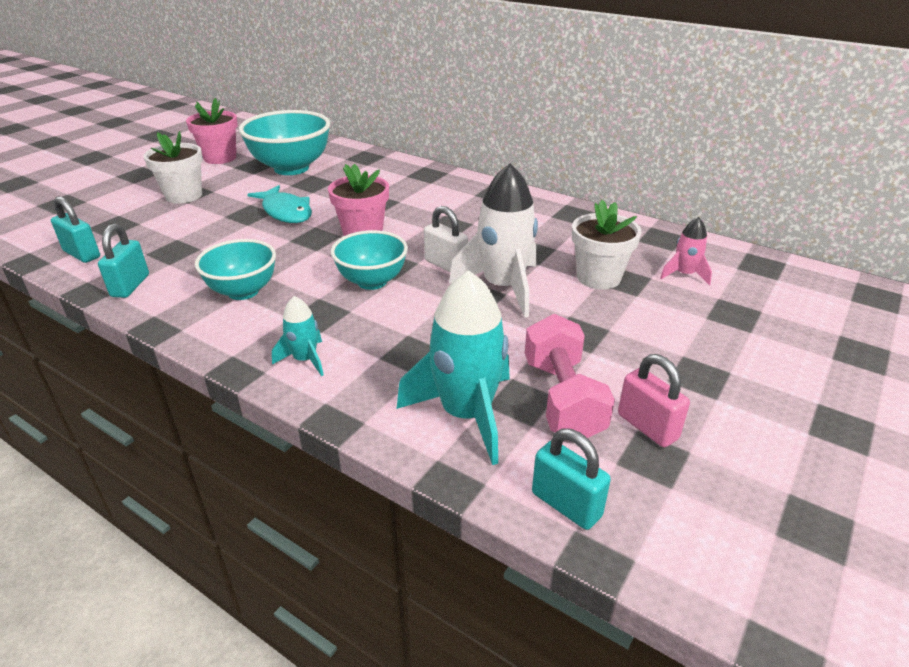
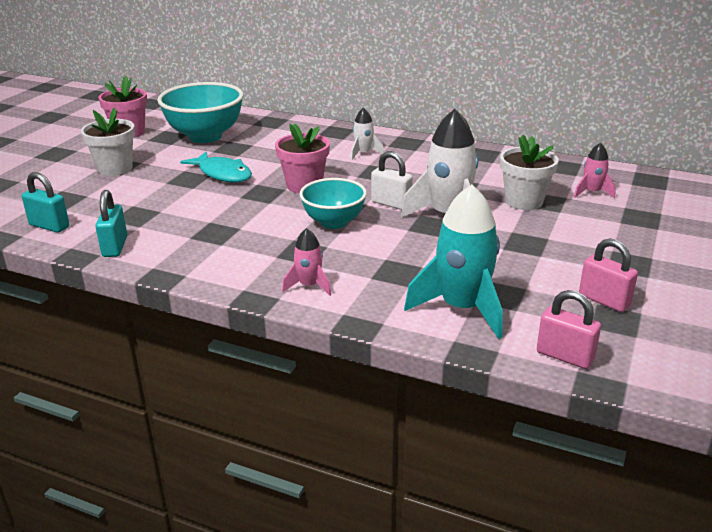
camera: 10 degrees left, 5 degrees down
turquoise bowl [195,239,276,300] -> none
turquoise rocket [272,296,324,376] -> pink rocket [282,228,331,296]
pink dumbbell [525,314,615,438] -> none
turquoise padlock [532,428,611,530] -> pink padlock [537,290,601,369]
none -> white rocket [351,107,384,160]

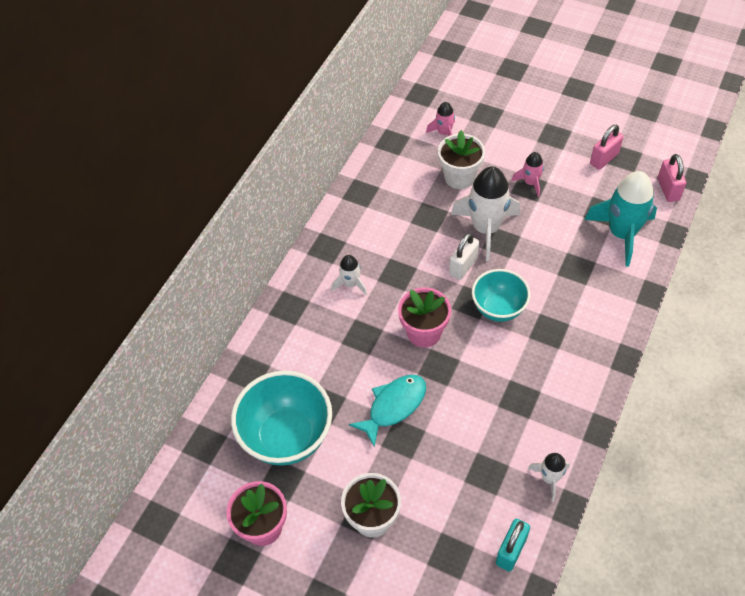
camera: 85 degrees left, 25 degrees up
turquoise padlock [95,190,127,257] -> white rocket [528,453,570,501]
pink rocket [282,228,331,296] -> pink rocket moved to [511,152,544,197]
pink padlock [537,290,601,369] -> pink padlock turned 45 degrees counterclockwise [658,154,686,202]

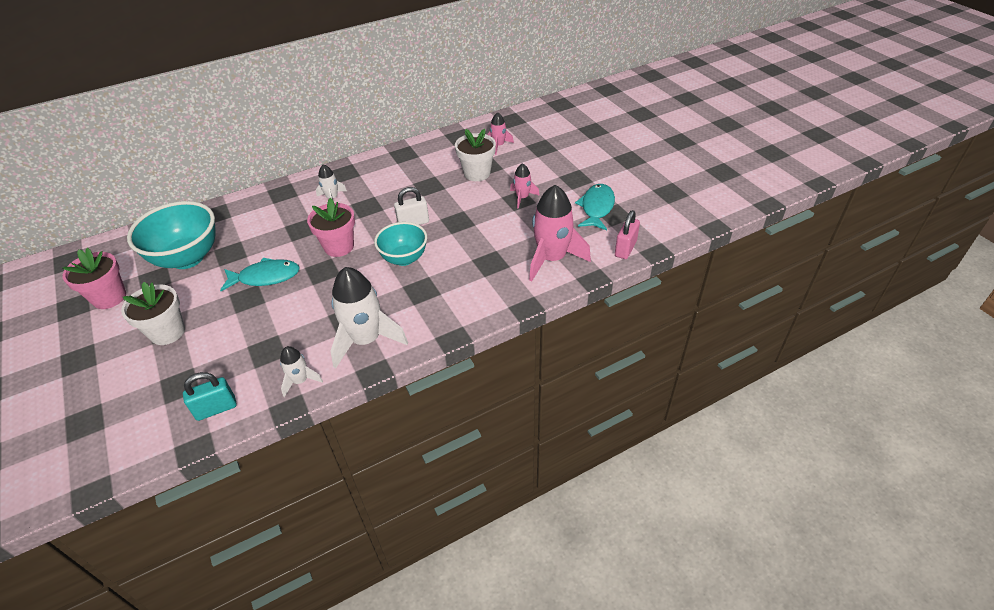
camera: 35 degrees right, 10 degrees down
white rocket [451,166,520,261] -> white rocket moved to [331,267,408,368]
turquoise rocket [584,171,657,267] -> pink rocket [529,185,591,282]
pink padlock [590,125,623,170] -> turquoise fish [575,184,615,231]

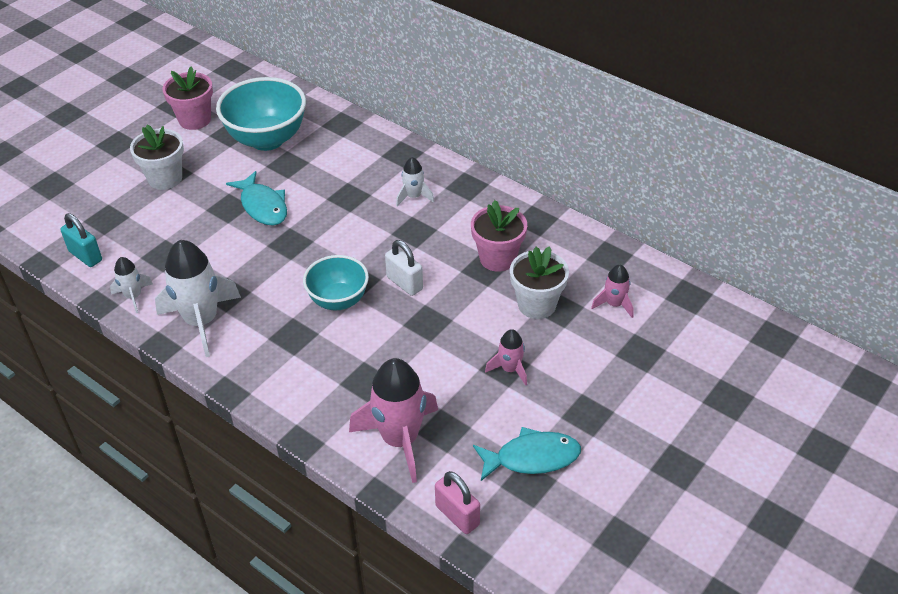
camera: 65 degrees right, 0 degrees up
pink flower pot [307,198,355,257] -> pink flower pot moved to [471,200,527,272]
pink padlock [615,210,640,259] -> pink padlock turned 45 degrees clockwise [435,471,480,534]

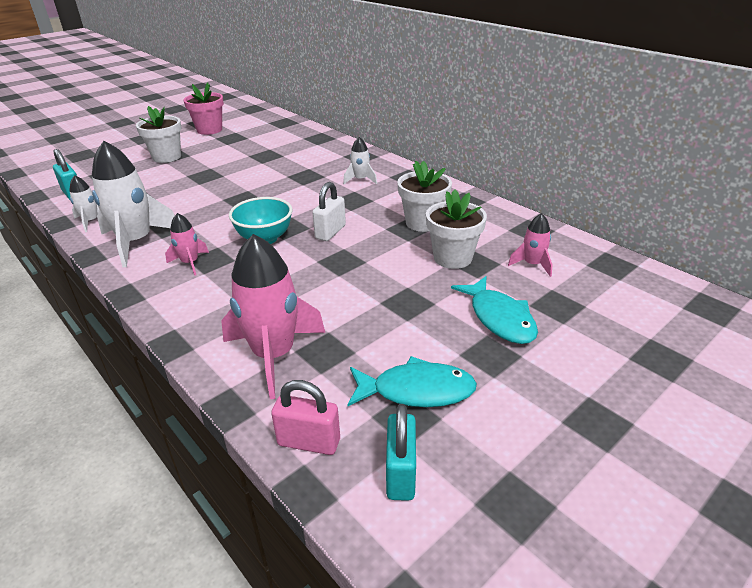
camera: 10 degrees right, 10 degrees down
turquoise bowl [216,77,306,151] -> none
turquoise fish [226,171,287,225] -> turquoise fish moved to [451,276,538,344]
white padlock [385,240,423,296] -> white padlock turned 60 degrees clockwise [312,182,346,241]
pink padlock [435,471,480,534] -> pink padlock turned 45 degrees counterclockwise [271,380,340,455]
pink flower pot [471,200,527,272] -> white flower pot [397,161,452,232]
pink rocket [485,329,527,386] -> pink rocket moved to [165,213,209,276]
none -> turquoise padlock [386,404,416,501]

